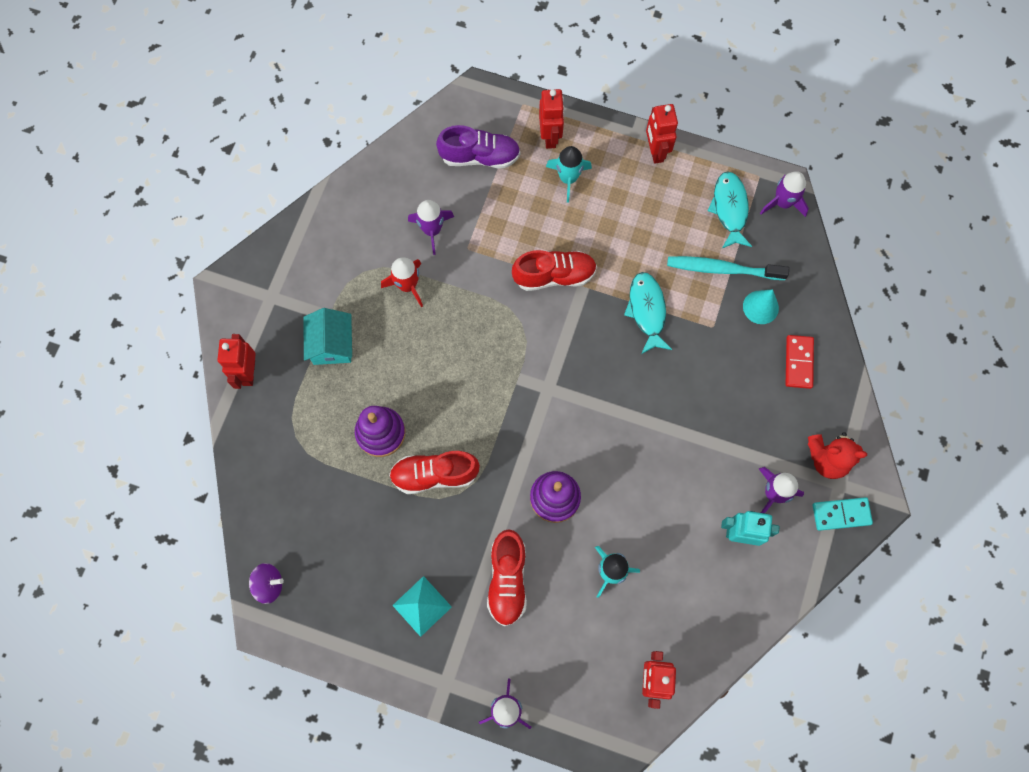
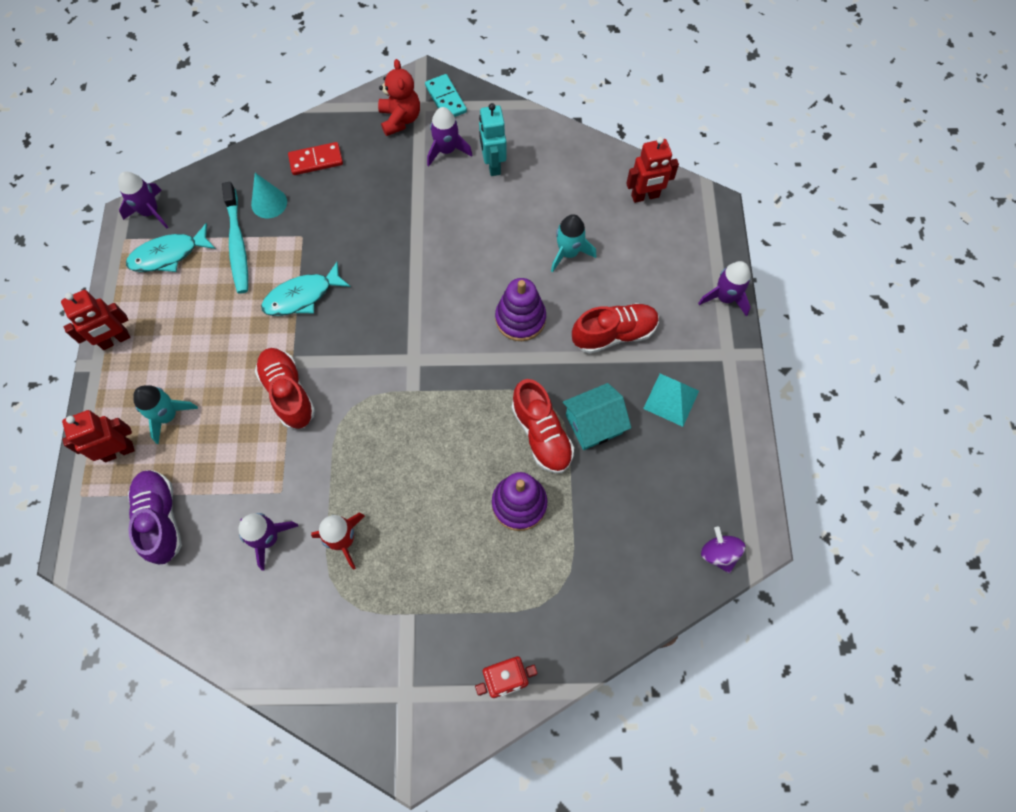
camera: 110 degrees left, 5 degrees down
turquoise house [303,308,352,365] -> turquoise house moved to [563,383,631,450]

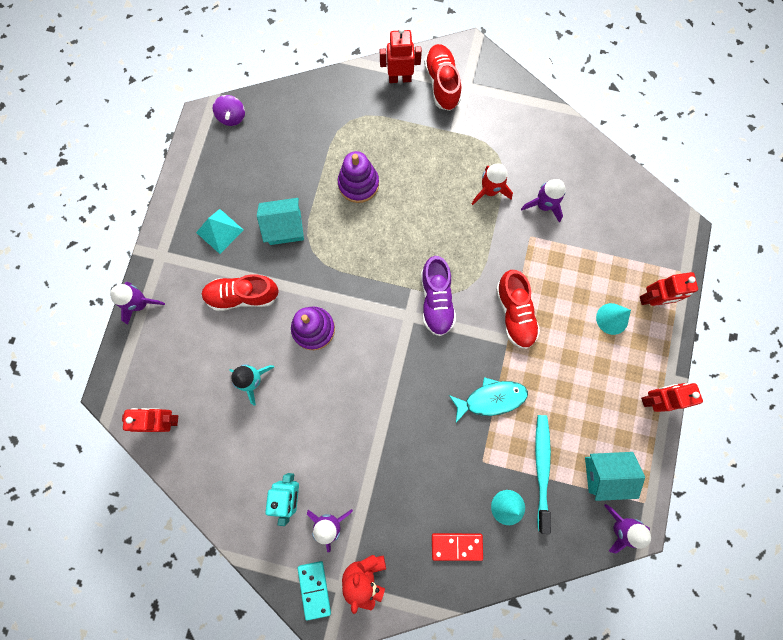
camera: 165 degrees left, 10 degrees up
turquoise fish [126,223,216,272] -> turquoise house [585,452,645,501]
purple shoe [128,470,182,565] -> purple shoe moved to [421,256,456,336]
turquoise rocket [133,385,198,444] -> turquoise cone [596,303,631,335]
red shoe [512,379,574,473] -> red shoe moved to [424,44,461,111]

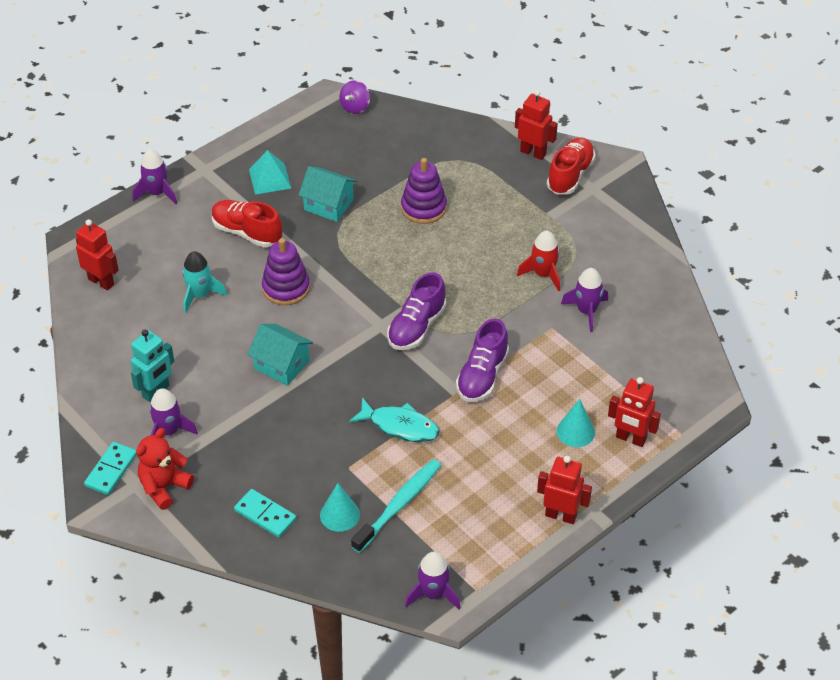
camera: 35 degrees right, 30 degrees down
red domino [432,533,483,561] -> turquoise domino [234,489,296,538]
red shoe [496,270,540,349] -> purple shoe [456,318,509,402]
turquoise house [585,452,645,501] -> turquoise house moved to [247,324,313,386]

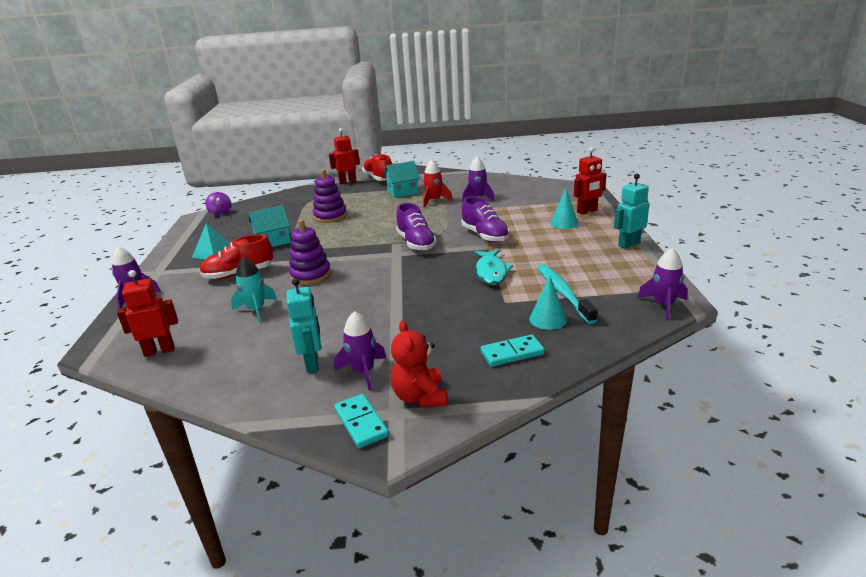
camera: 50 degrees left, 20 degrees down
turquoise house [247,324,313,386] -> turquoise house moved to [384,161,420,198]
turquoise fish [349,397,440,442] -> turquoise fish turned 120 degrees clockwise [475,249,513,285]
red robot [537,456,592,524] -> turquoise robot [614,173,649,249]

